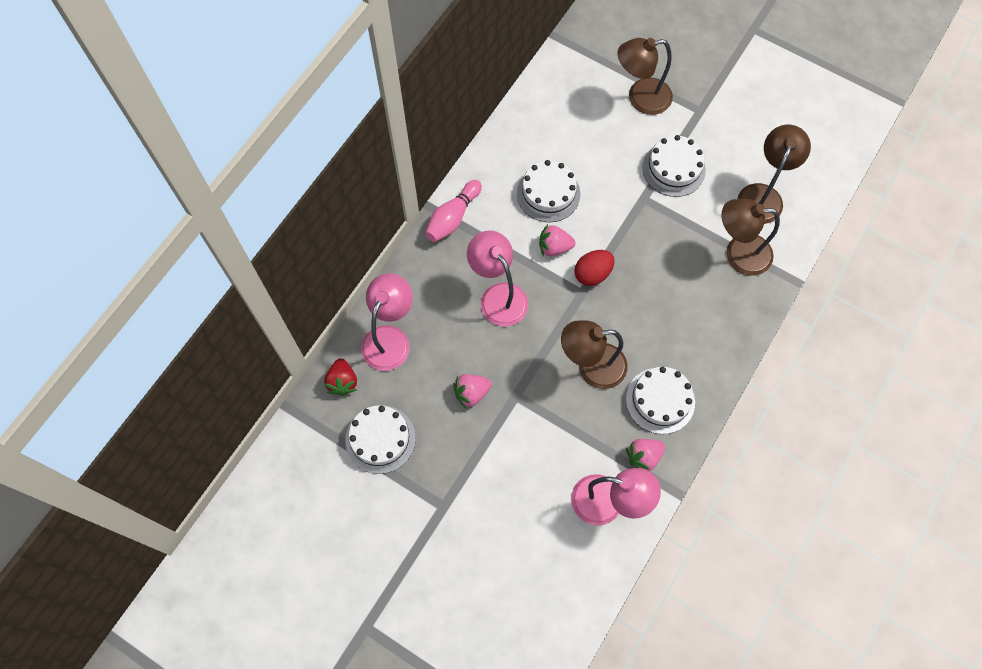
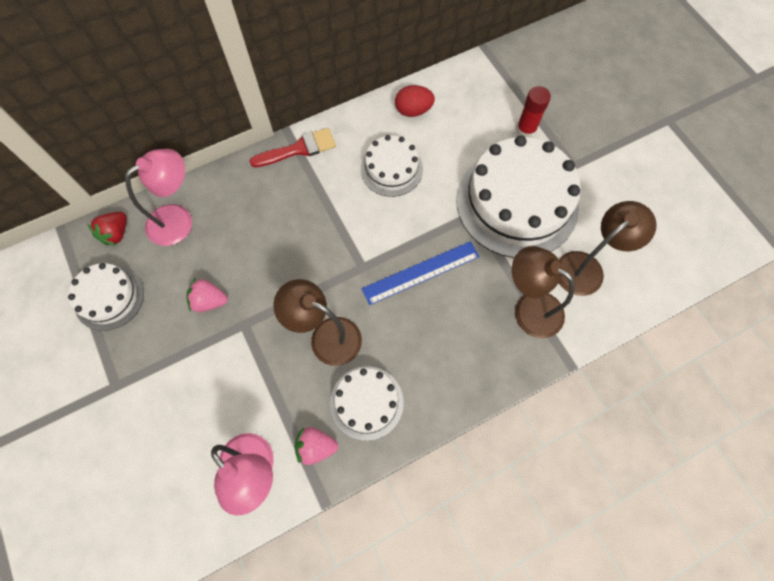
camera: 30 degrees right, 0 degrees up
pink bowling pin [425,180,482,242] -> red brush [250,128,336,167]
pink lamp [467,231,528,327] -> none
pink strawberry [539,224,576,257] -> none
red egg [574,250,615,286] -> red egg moved to [395,85,435,117]
brown lamp [618,38,673,115] -> red glue stick [516,86,551,137]
white cake [642,135,706,197] -> white cake [457,135,581,258], size x1.90
none -> blue ruler [362,241,480,305]

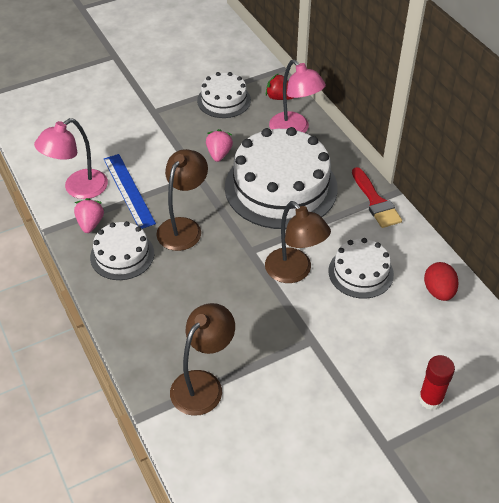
camera: 90 degrees right, 20 degrees down
blue ruler [362,241,480,305] -> blue ruler moved to [104,154,156,229]
white cake [457,135,581,258] -> white cake moved to [225,127,338,229]
brown lamp [559,201,657,296] -> brown lamp moved to [265,201,331,283]

